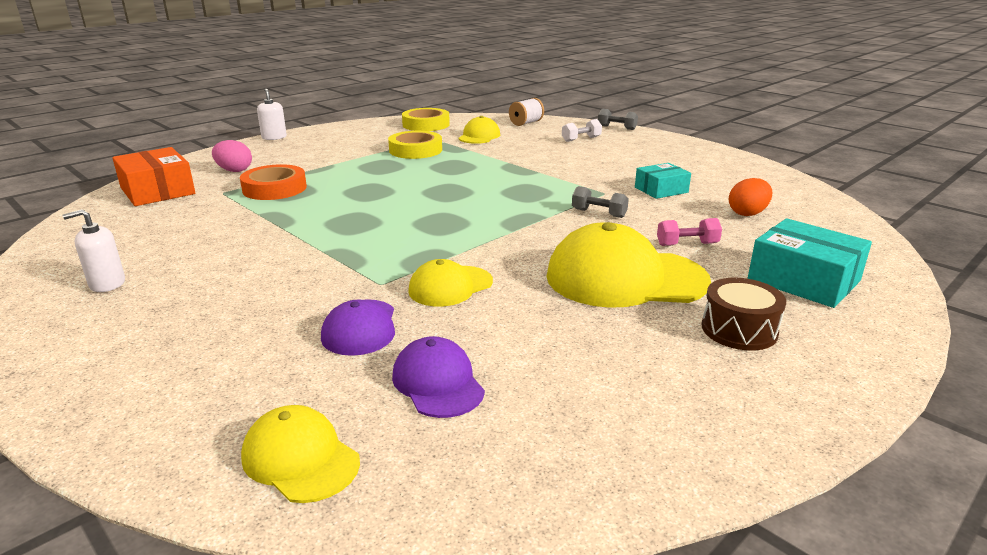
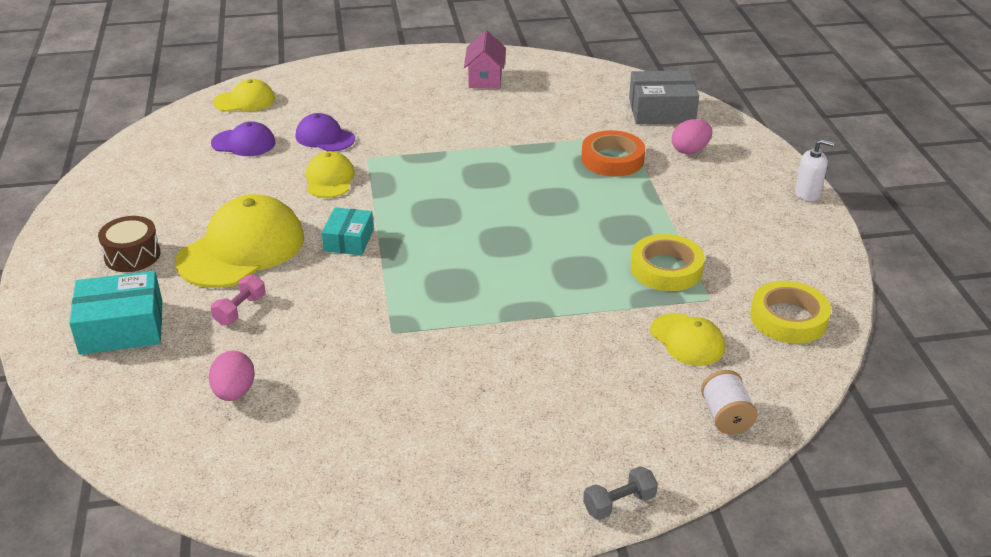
camera: 125 degrees right, 10 degrees up
white soap dispenser [62,210,125,292] -> pink house [464,31,506,89]
orange box [112,147,195,206] -> grey box [629,70,699,124]
white dumbbell [562,119,602,142] -> none
grey dumbbell [572,186,629,218] -> none
turquoise box [635,163,691,199] -> turquoise box moved to [322,207,374,255]
orange egg [729,178,773,216] -> pink egg [209,351,255,401]

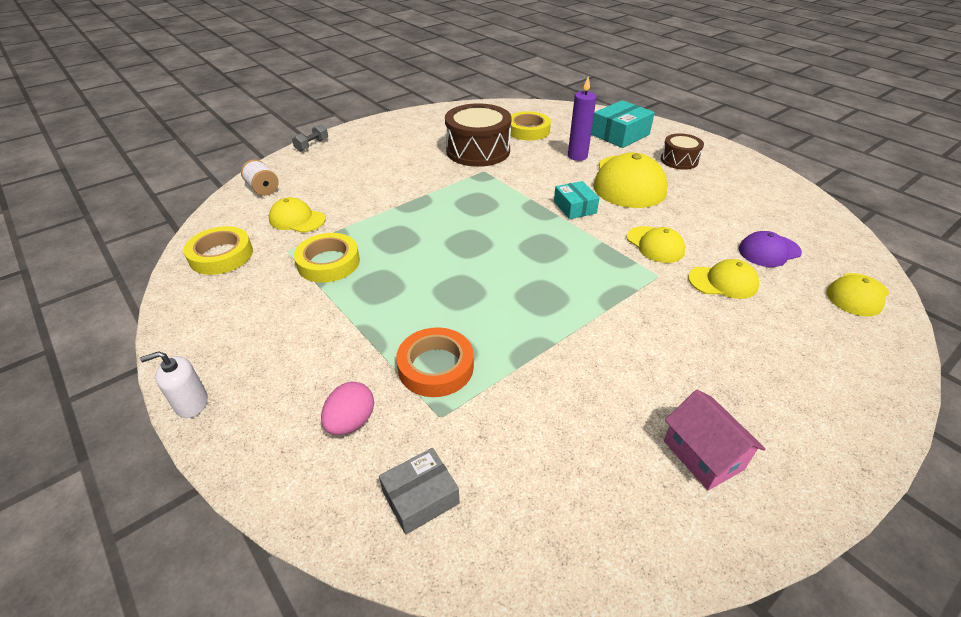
camera: 150 degrees right, 5 degrees up
pink egg [209,351,255,401] -> yellow tape [511,111,551,141]
pink dumbbell [211,274,266,325] -> purple candle [568,77,597,161]
purple cap [296,113,355,151] -> yellow cap [688,259,759,299]
grey box [629,70,699,124] -> grey box [379,448,460,535], size x0.63
none -> brown drum [445,103,512,167]

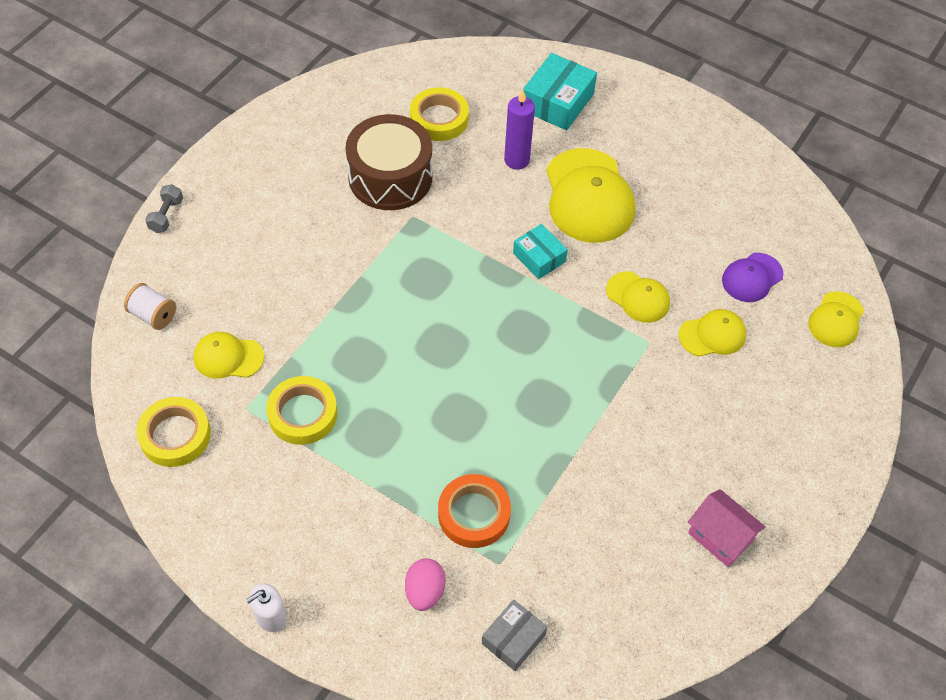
camera: 20 degrees left, 15 degrees up
brown drum [661,133,704,170] -> none

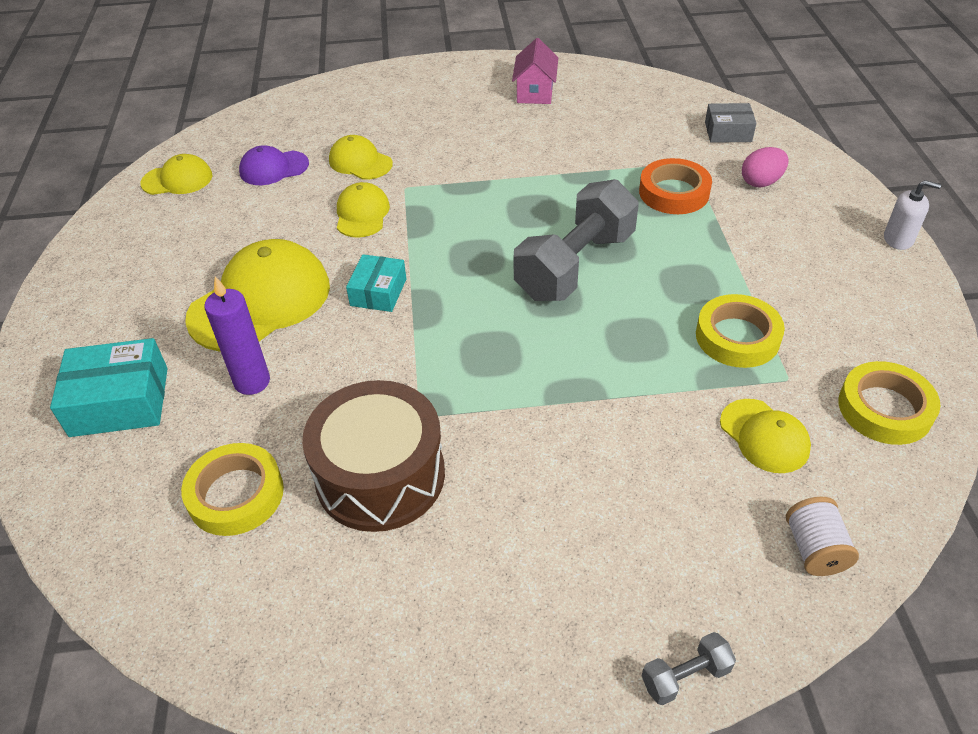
camera: 125 degrees left, 10 degrees down
purple cap [722,253,784,302] -> purple cap turned 150 degrees clockwise [239,145,309,185]
yellow cap [808,291,864,347] -> yellow cap moved to [140,154,213,195]
none -> grey dumbbell [514,179,639,301]

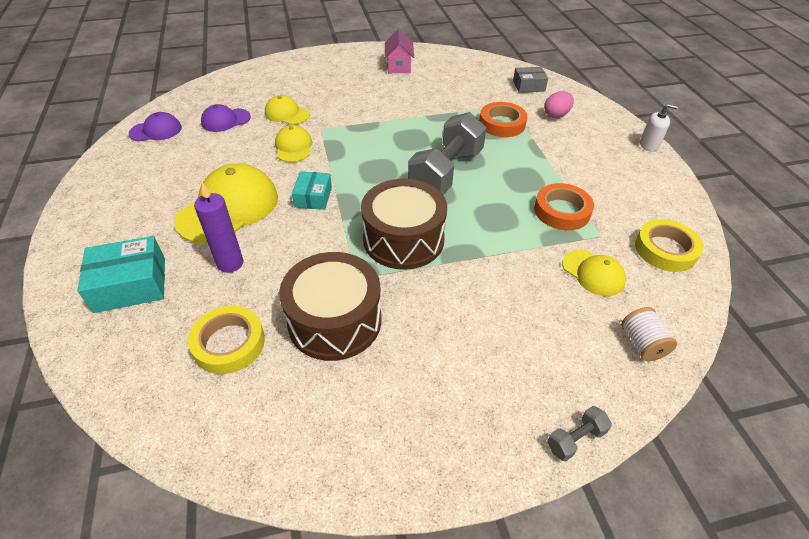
camera: 10 degrees left, 0 degrees up
yellow cap [140,154,213,195] -> purple cap [128,112,182,142]
yellow tape [696,294,785,368] -> orange tape [534,183,594,230]
none -> brown drum [361,179,447,270]

